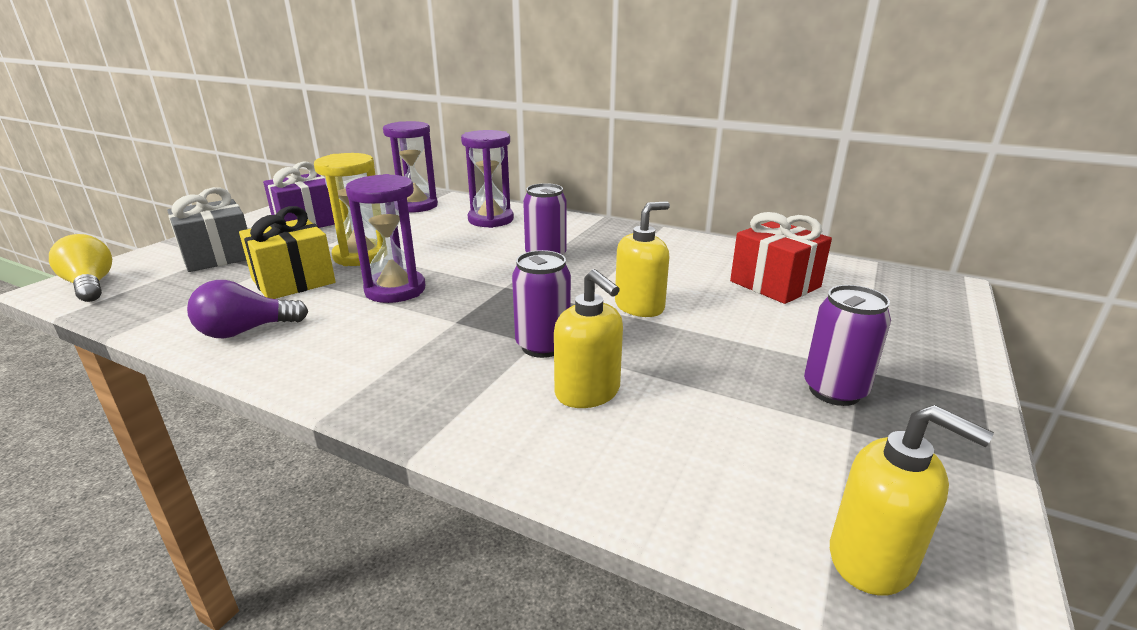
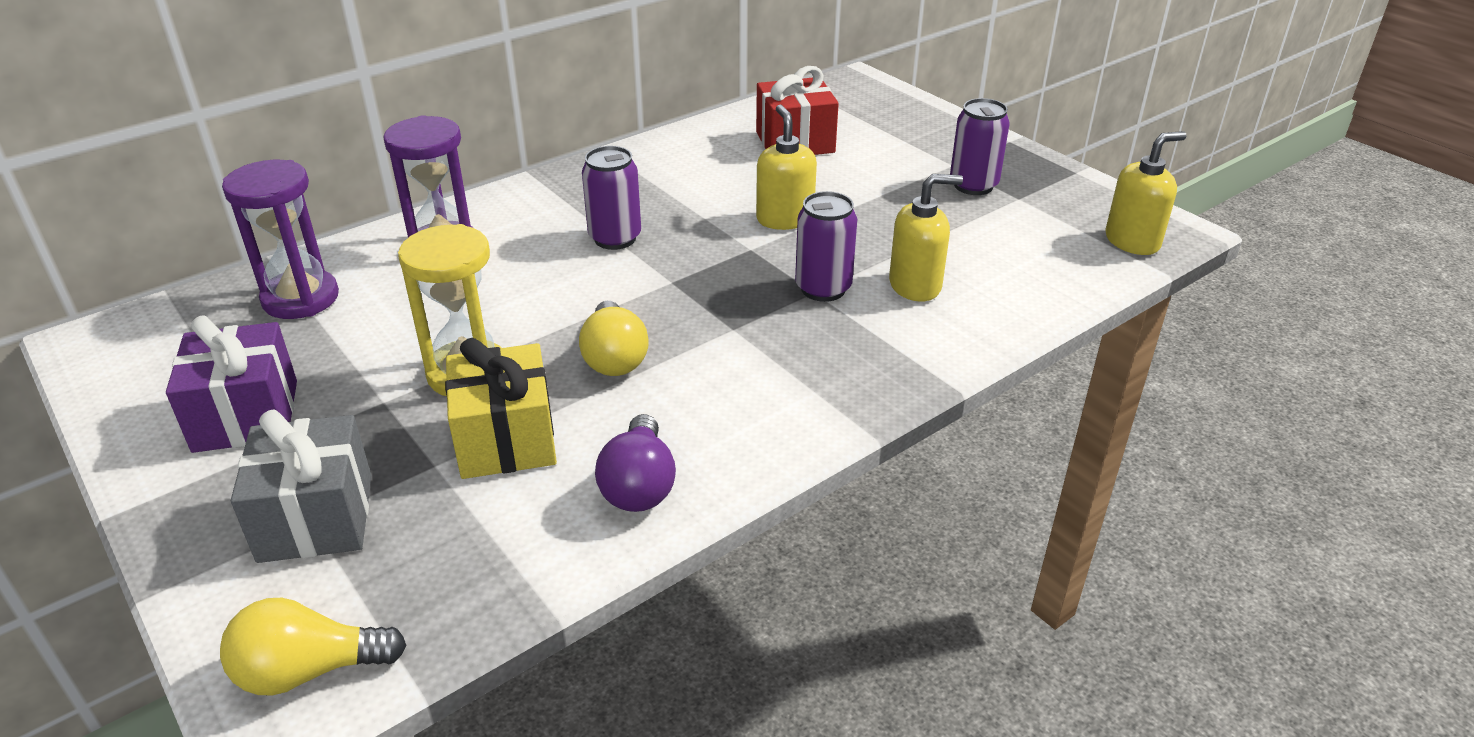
camera: 65 degrees left, 10 degrees up
purple hourglass [346,174,426,303] -> yellow light bulb [579,301,649,376]

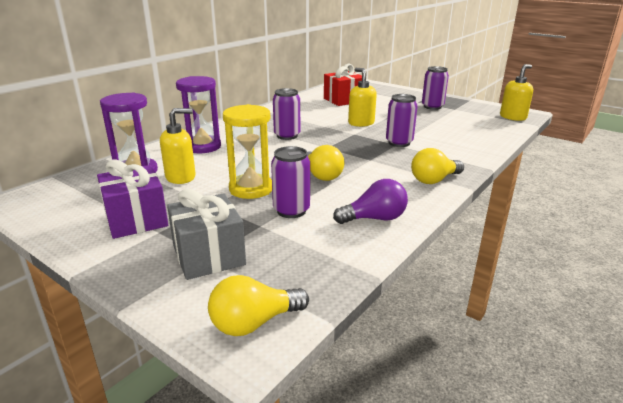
camera: 15 degrees left, 10 degrees down
yellow gift [445,338,557,479] -> purple can [271,146,310,218]
purple light bulb [595,414,676,512] -> purple light bulb turned 90 degrees counterclockwise [333,179,408,224]
yellow soap dispenser [889,174,963,302] -> yellow soap dispenser moved to [160,108,196,184]
none -> yellow light bulb [411,148,464,184]

